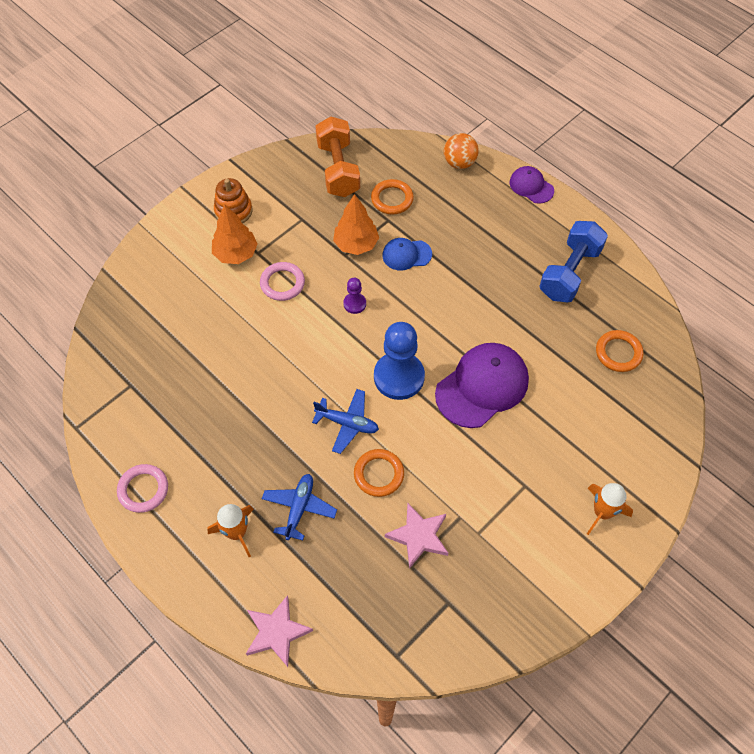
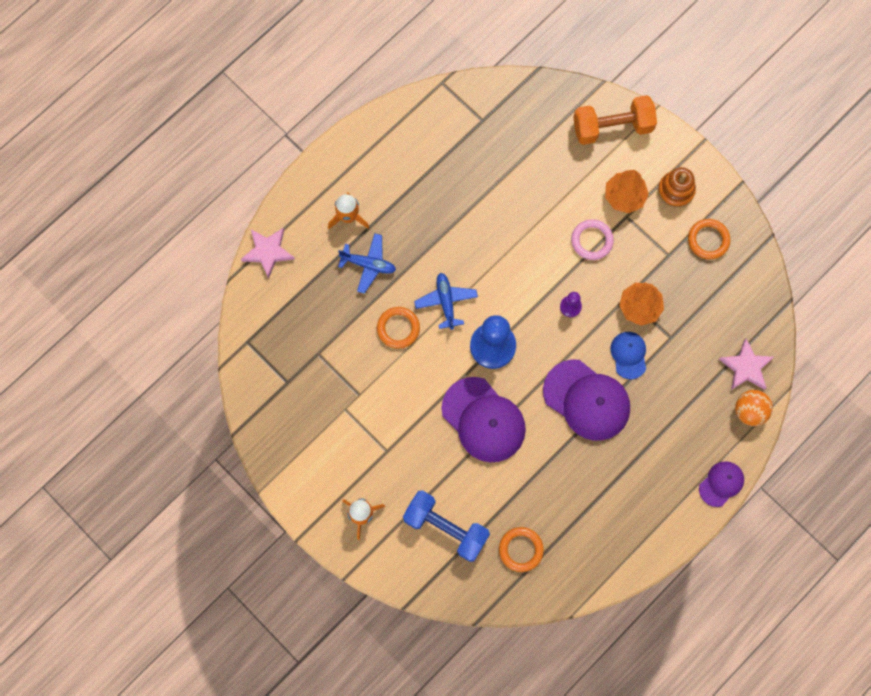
camera: 90 degrees right, 15 degrees up
pink ring [117,464,168,513] -> none
blue plane [312,389,379,454] -> blue plane turned 150 degrees clockwise [414,273,478,330]
orange dumbbell [315,116,360,197] -> orange dumbbell moved to [573,95,657,145]
orange ring [371,179,414,215] -> orange ring moved to [688,219,730,260]
pink star [385,503,448,569] -> pink star moved to [719,339,774,390]
blue dumbbell [539,221,608,303] -> blue dumbbell moved to [403,490,490,562]
none -> purple cap [543,360,630,441]

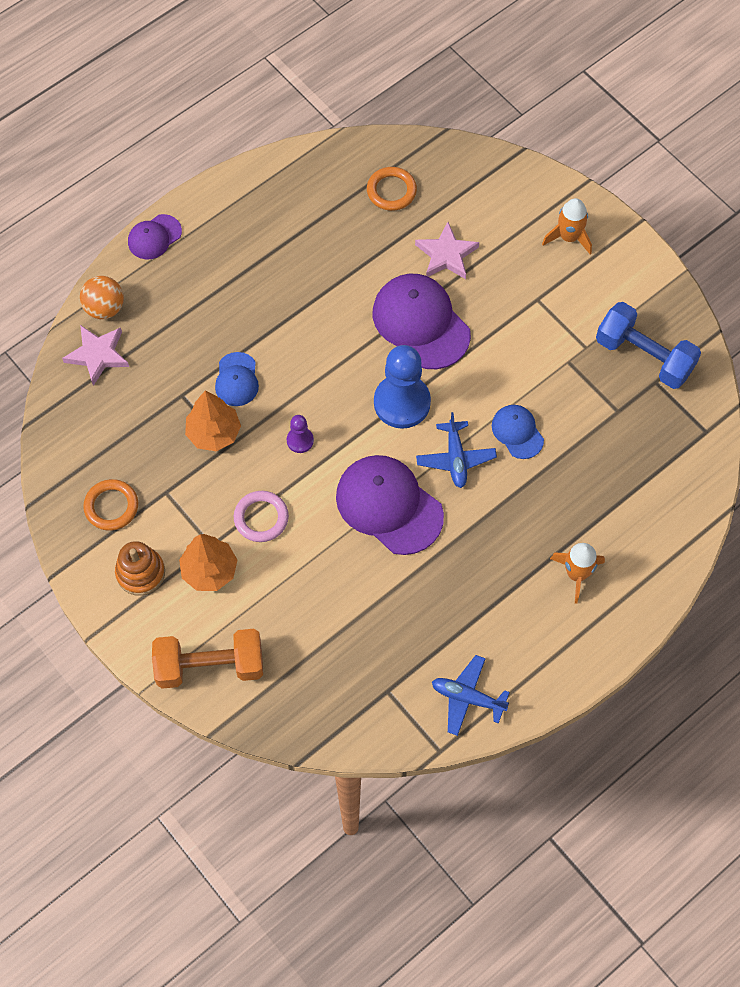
camera: 175 degrees left, 10 degrees down
pink star [241,228,295,279] -> pink star moved to [415,222,479,279]
blue plane [338,233,396,294] -> blue plane moved to [432,655,510,736]
orange ring [377,307,420,349] -> blue cap [492,405,544,459]
blue dumbbell [403,490,490,562] -> blue dumbbell moved to [596,302,701,389]
purple cap [543,360,630,441] -> purple cap moved to [336,455,444,555]

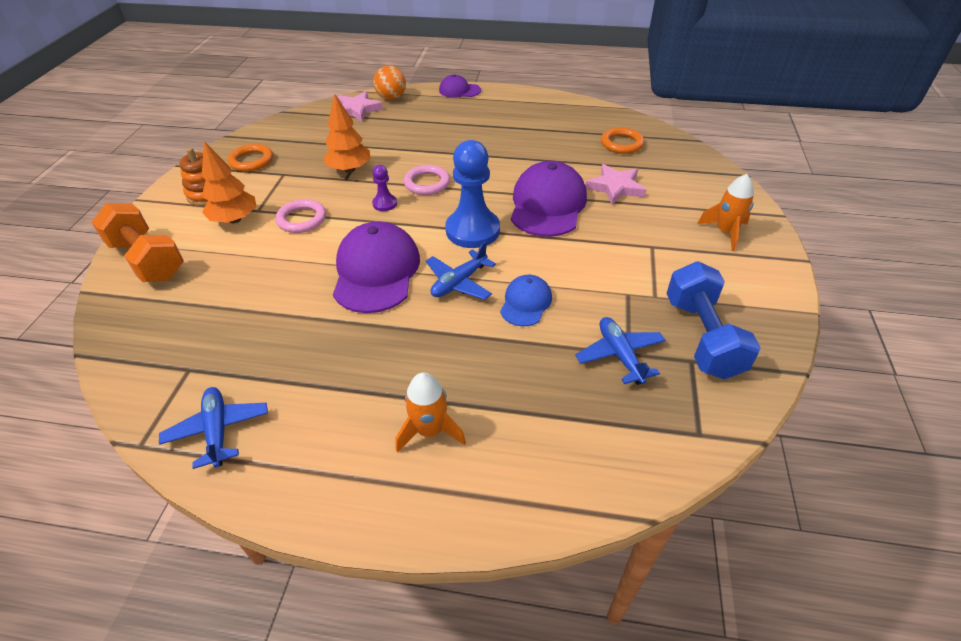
camera: 50 degrees right, 20 degrees down
blue cap [215,352,259,406] -> none
none -> pink ring [404,165,450,195]
none -> blue plane [575,317,666,385]

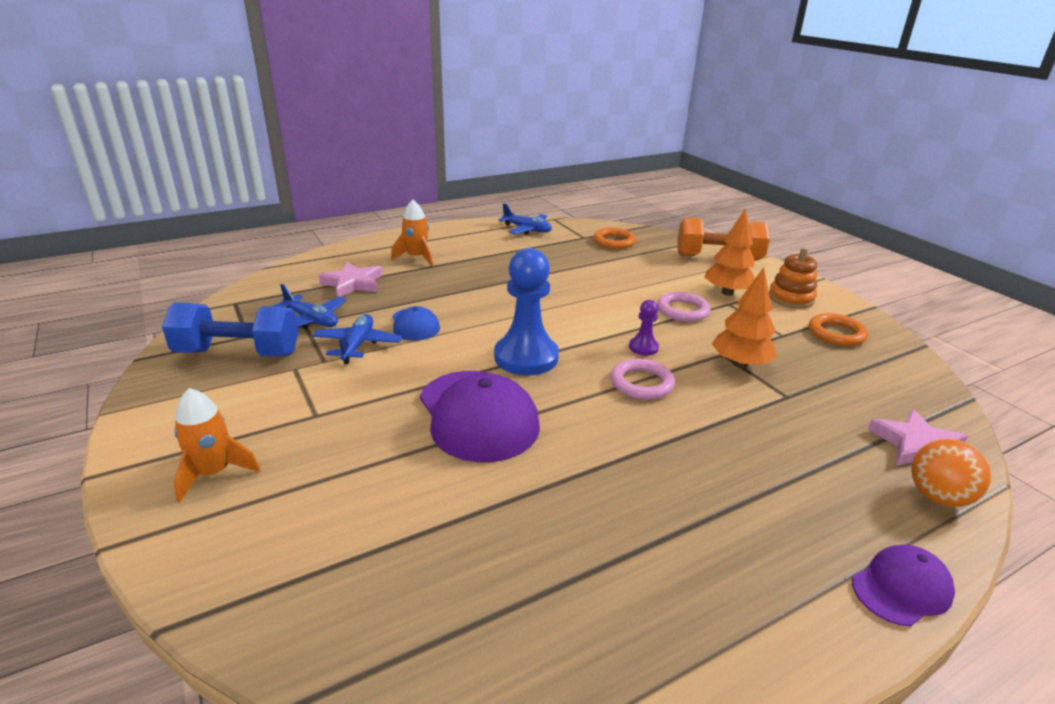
camera: 140 degrees right, 15 degrees down
purple cap [333,222,420,313] -> none
blue plane [426,241,496,300] -> blue plane moved to [313,314,402,364]
pink star [585,164,646,205] -> pink star moved to [318,262,383,297]
orange ring [601,127,644,154] -> orange ring moved to [593,228,636,249]
blue dumbbell [666,261,761,380] -> blue dumbbell turned 45 degrees counterclockwise [162,303,299,357]

